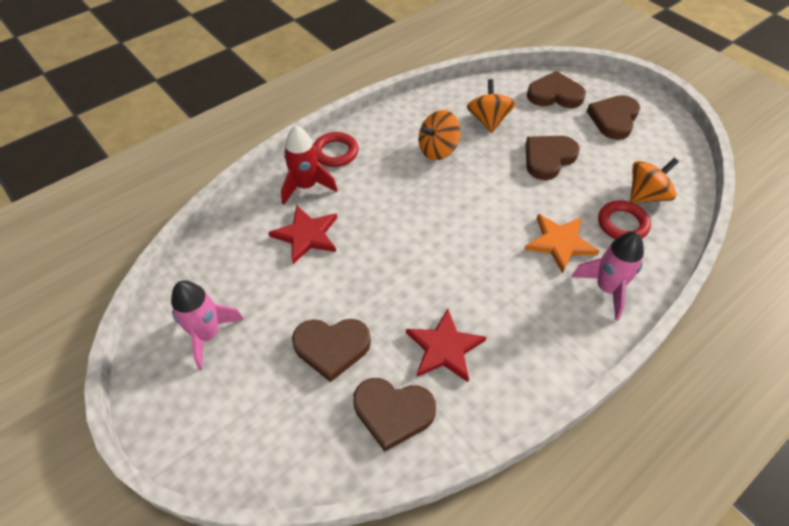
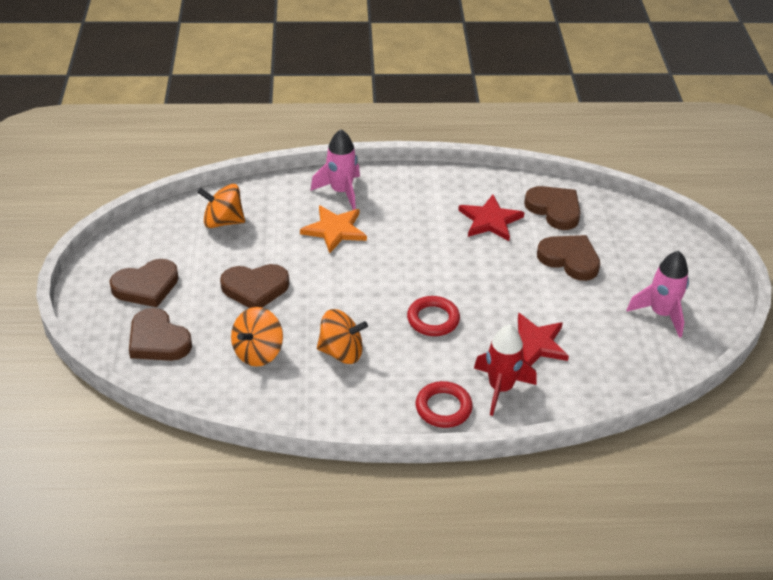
camera: 145 degrees left, 10 degrees down
red ring [598,200,651,239] -> red ring moved to [407,296,460,336]

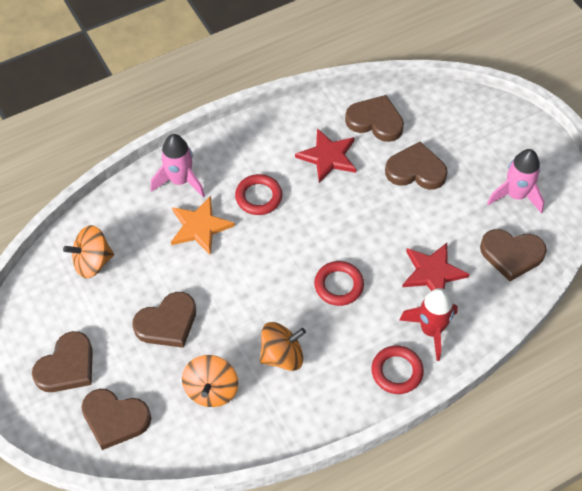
camera: 25 degrees left, 15 degrees up
none -> red ring [235,174,282,215]
none -> brown heart [480,229,547,281]

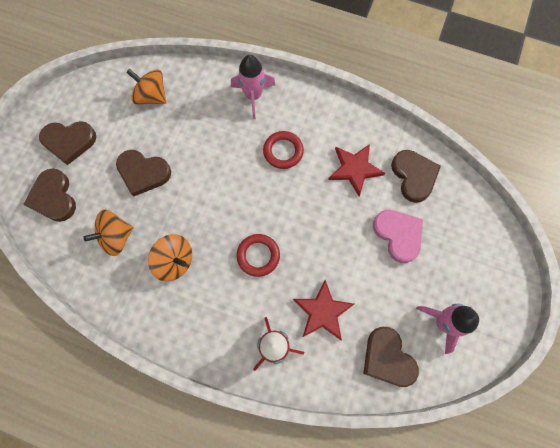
camera: 50 degrees right, 15 degrees up
orange star [171,196,235,255] -> none
red ring [371,346,424,394] -> none
brown heart [385,142,448,190] -> pink heart [373,210,423,263]

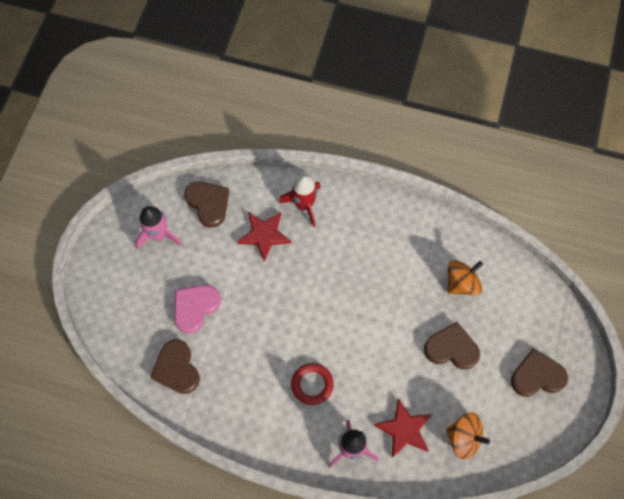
camera: 175 degrees right, 5 degrees down
brown heart [23,168,76,222] -> none
orange spinning top [148,234,192,282] -> none
red ring [236,234,280,277] -> none
red star [328,144,385,196] -> red star moved to [374,398,432,458]
pink heart [373,210,423,263] -> pink heart turned 75 degrees clockwise [174,285,221,334]

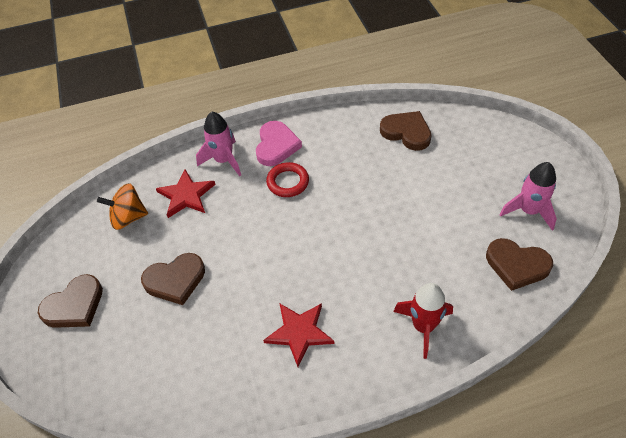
camera: 150 degrees right, 15 degrees down
pink heart [174,285,221,334] -> pink heart moved to [256,121,302,166]
red star [237,212,292,261] -> red star moved to [263,303,334,367]
orange spinning top [448,260,483,296] -> none

